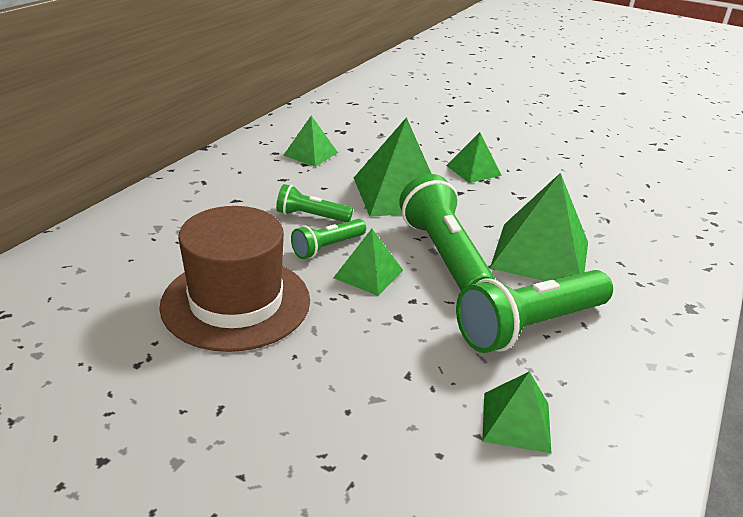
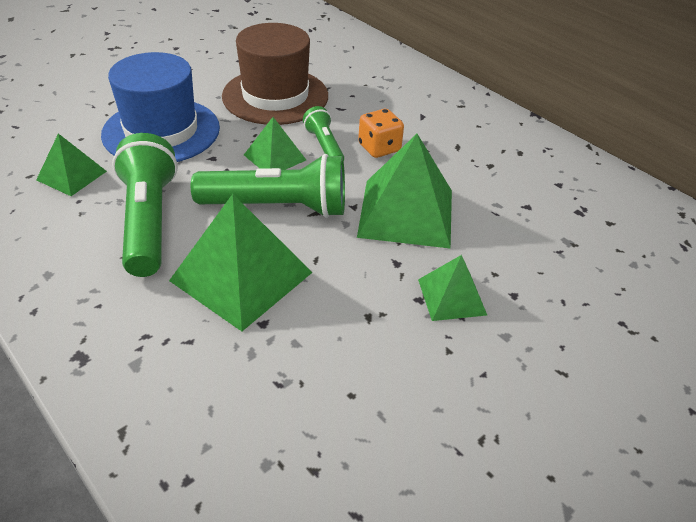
camera: 110 degrees right, 10 degrees up
green flashlight [276,184,353,222] -> orange dice [358,109,404,158]
green pyramid [283,116,338,167] -> none
none -> blue hat [101,52,220,162]

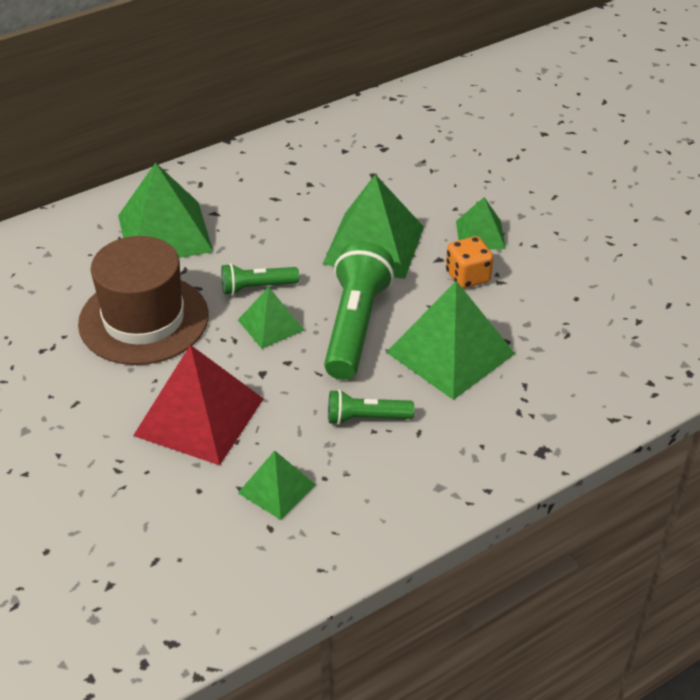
camera: 80 degrees left, 0 degrees up
blue hat [101,52,220,162] -> red pyramid [133,345,264,465]
green flashlight [112,133,178,277] -> green flashlight [328,390,414,425], size x0.53
orange dice [358,109,404,158] -> orange dice moved to [446,236,493,289]
none -> green pyramid [118,162,213,258]

